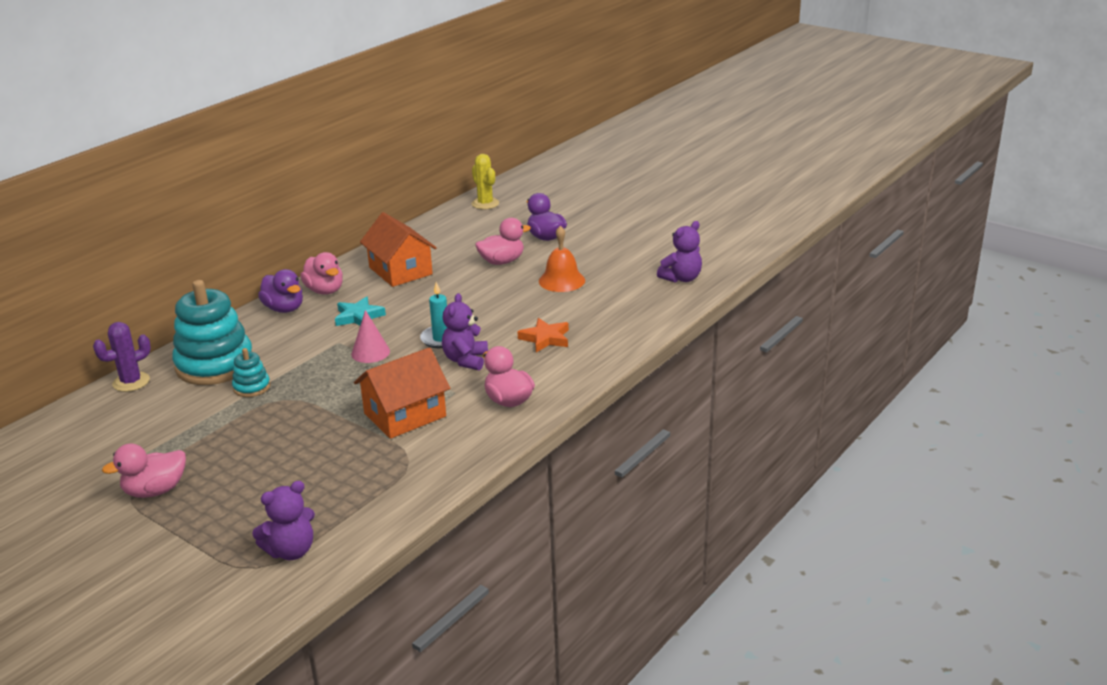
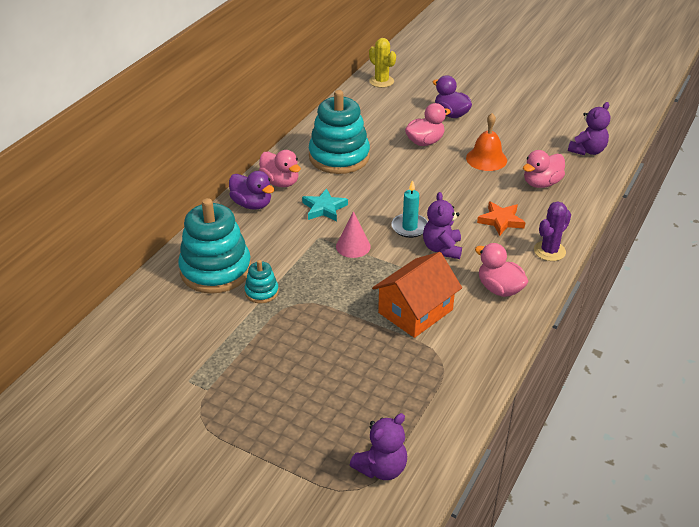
camera: 10 degrees left, 10 degrees up
purple cactus [93,322,151,392] -> purple cactus moved to [534,201,571,261]
pink duck [102,443,186,498] -> pink duck moved to [523,150,565,188]
orange house [360,212,437,287] -> turquoise stacking toy [309,90,370,174]

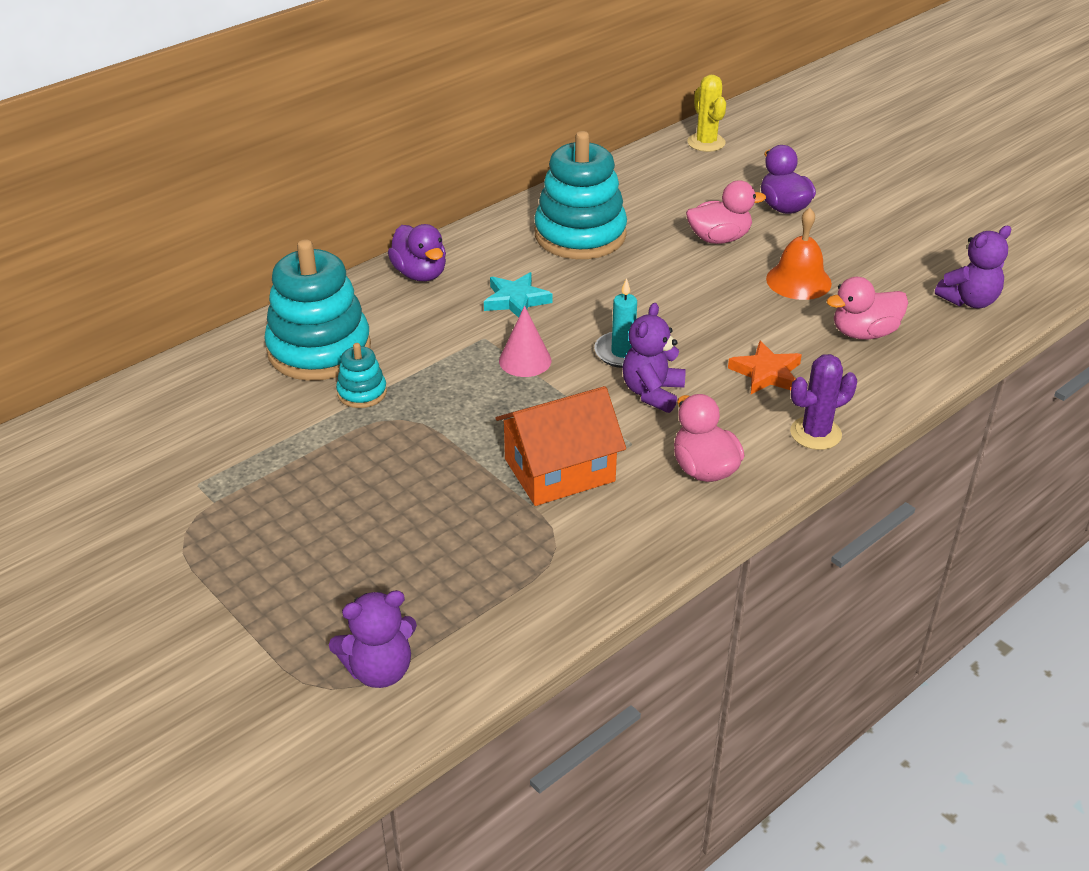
camera: 20 degrees right, 0 degrees up
pink duck [259,150,301,187] -> none

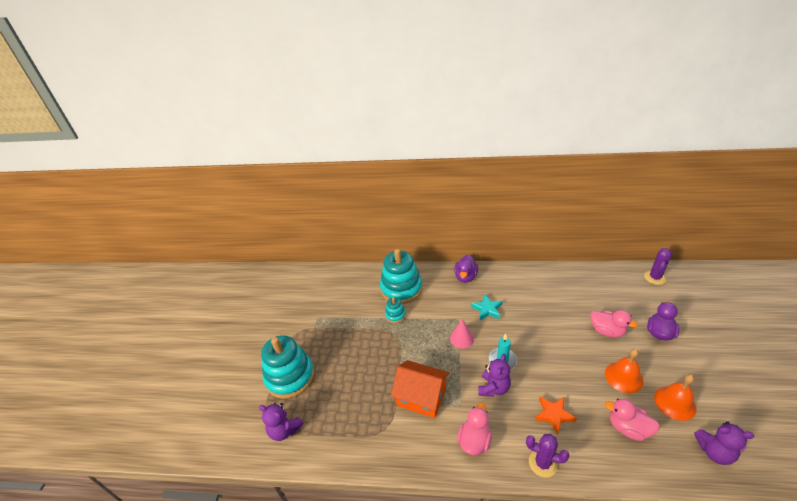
camera: 50 degrees right, 0 degrees up
turquoise stacking toy [534,131,627,259] -> turquoise stacking toy moved to [261,335,315,399]
purple teddy bear [622,303,686,413] -> purple teddy bear turned 135 degrees clockwise [478,354,511,397]
yellow cactus [687,75,726,152] -> purple cactus [644,248,672,285]
none -> orange bell [654,375,696,421]

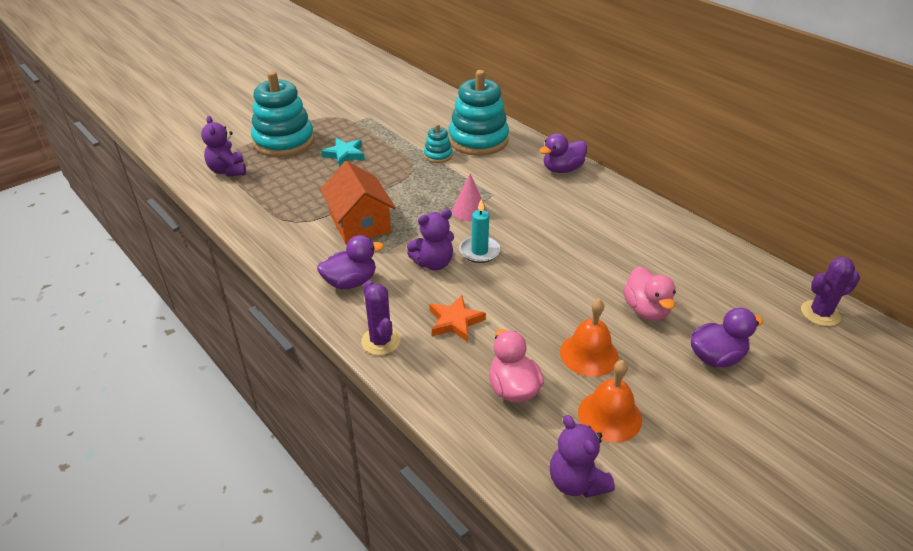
camera: 40 degrees right, 0 degrees up
pink duck [457,403,492,455] -> purple duck [317,235,384,289]
turquoise star [471,295,503,320] -> turquoise star moved to [321,138,365,167]

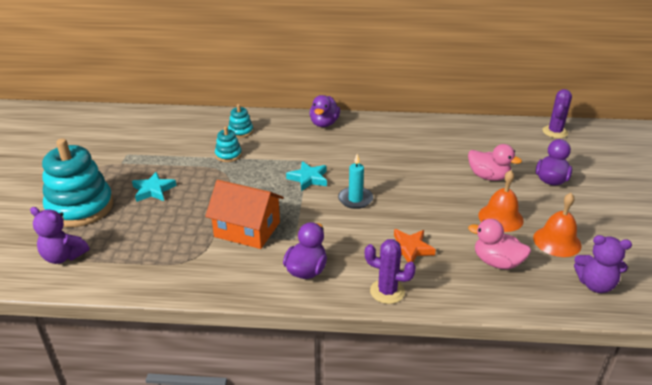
camera: 45 degrees left, 5 degrees down
purple teddy bear [407,209,454,270] -> none
turquoise stacking toy [448,70,509,156] -> turquoise stacking toy [228,104,253,138], size x0.46
pink cone [452,173,487,221] -> turquoise star [286,161,327,191]

